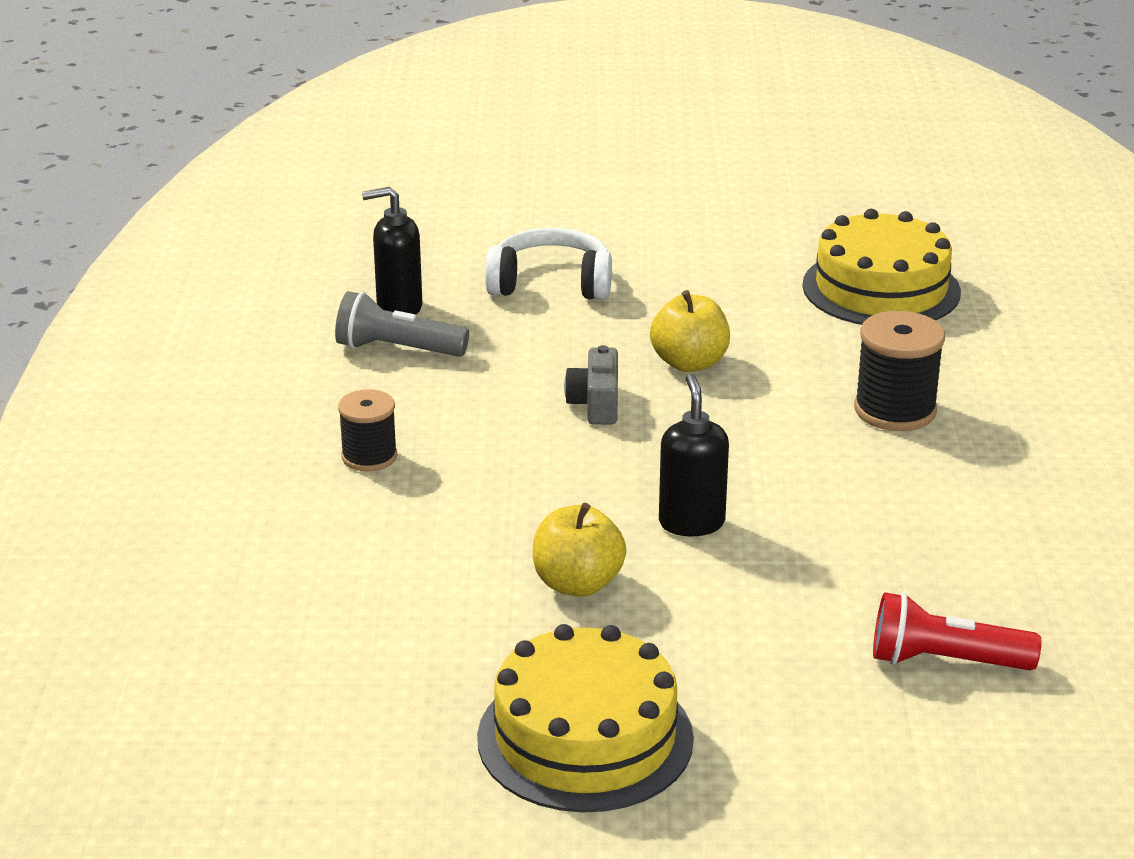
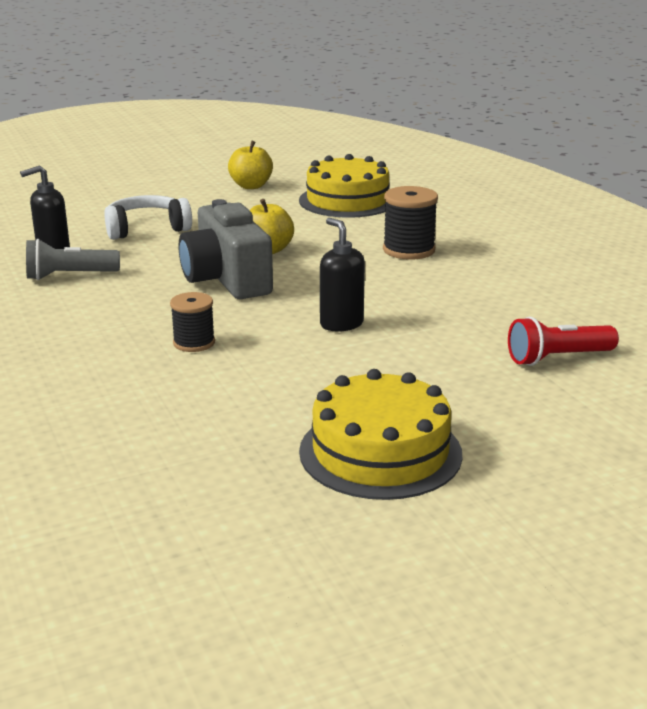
camera: 25 degrees left, 5 degrees down
black spool [338,389,397,471] -> black spool moved to [170,292,215,352]
yellow apple [533,503,626,597] -> yellow apple moved to [228,140,273,189]
grey camera [564,345,618,424] -> grey camera [178,199,273,299], size x2.04

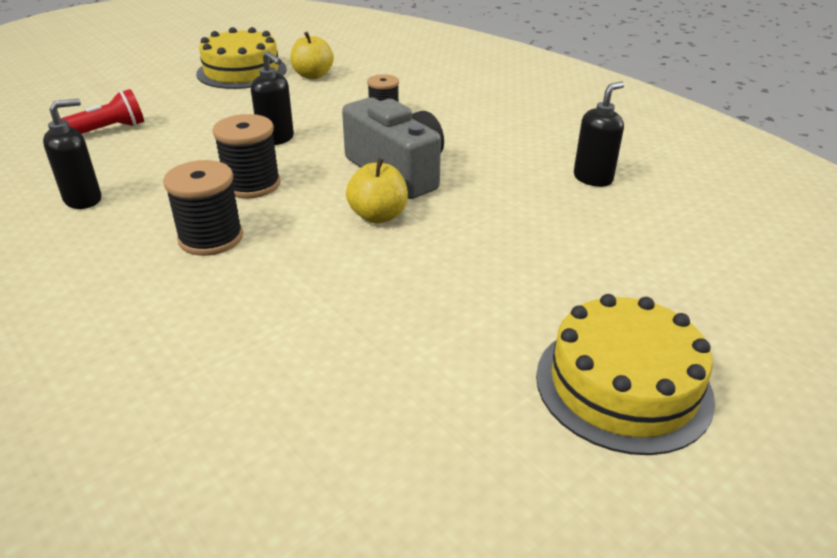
camera: 165 degrees right, 10 degrees up
grey flashlight [26,239,120,280] -> none
white headphones [104,195,192,240] -> none
yellow apple [228,140,273,189] -> yellow apple moved to [290,32,334,79]
yellow cake [299,154,389,218] -> yellow cake moved to [536,294,715,455]
none -> black soap dispenser [43,99,101,209]
none -> black spool [212,114,281,199]

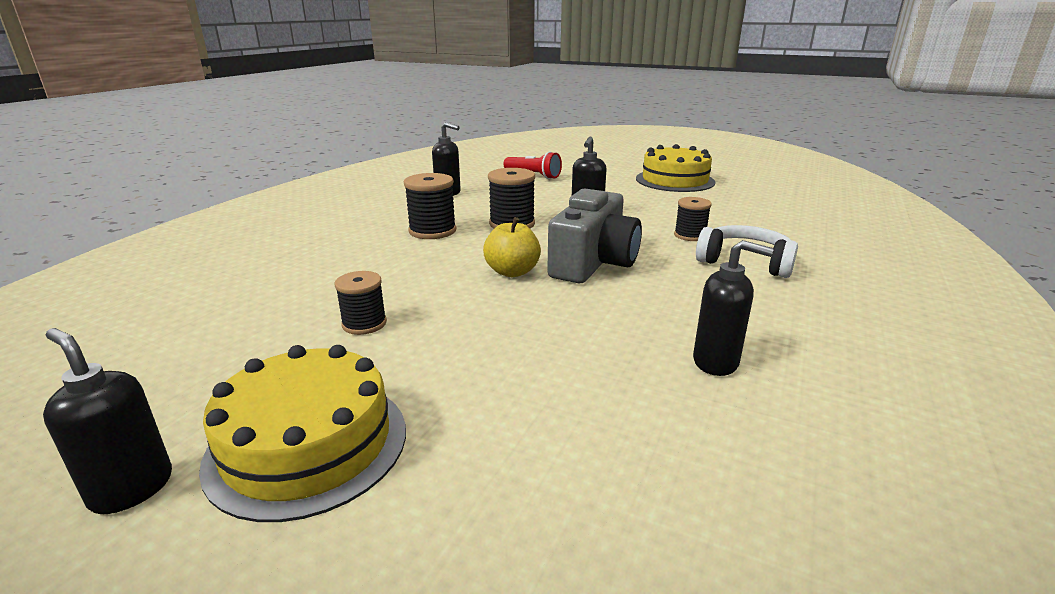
camera: 65 degrees right, 10 degrees down
yellow apple [290,32,334,79] -> none
none -> black soap dispenser [43,328,172,514]
none -> black spool [335,271,387,335]
none -> white headphones [696,225,798,278]

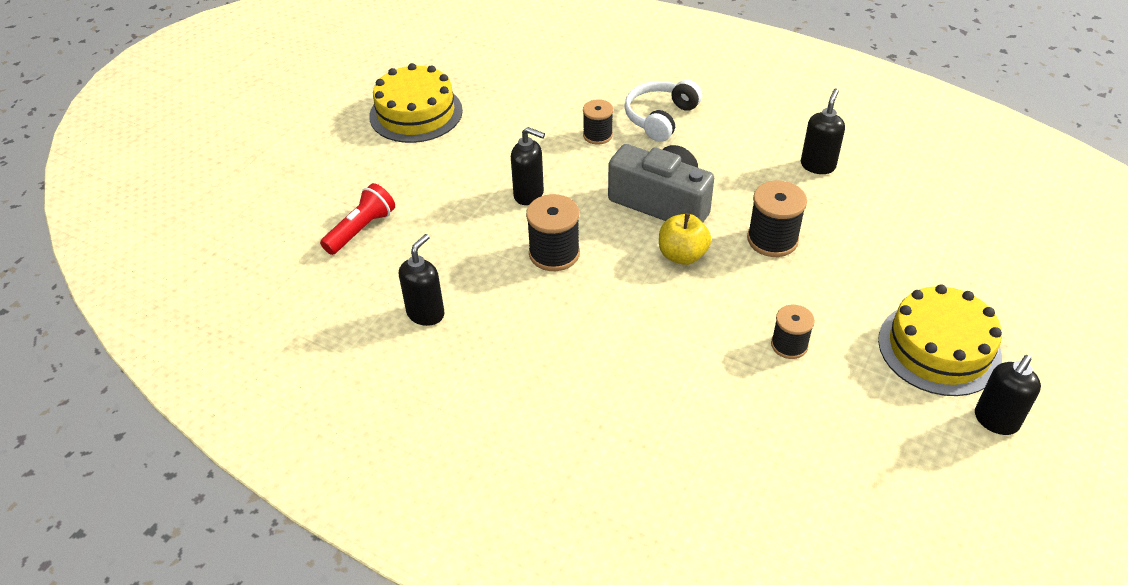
camera: 85 degrees left, 20 degrees up
black spool [404,173,456,239] -> black spool moved to [747,180,807,257]

